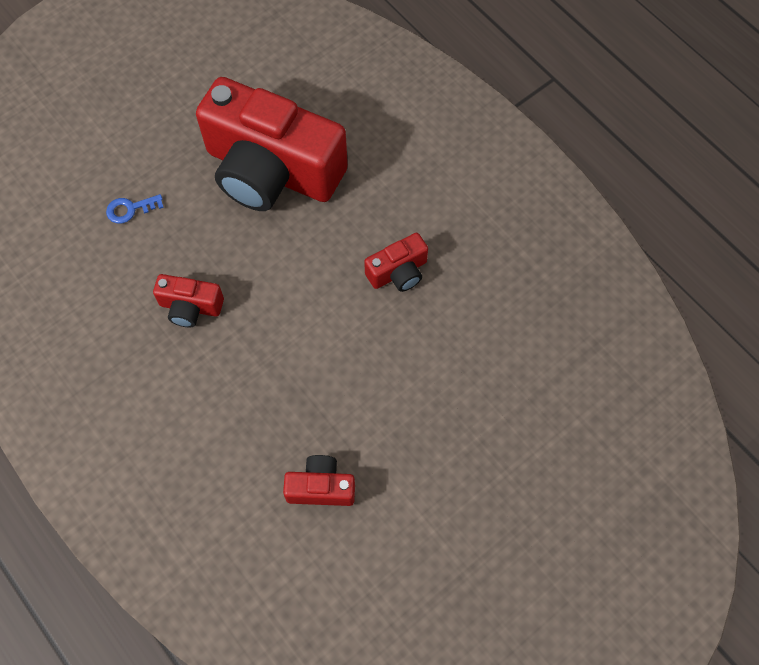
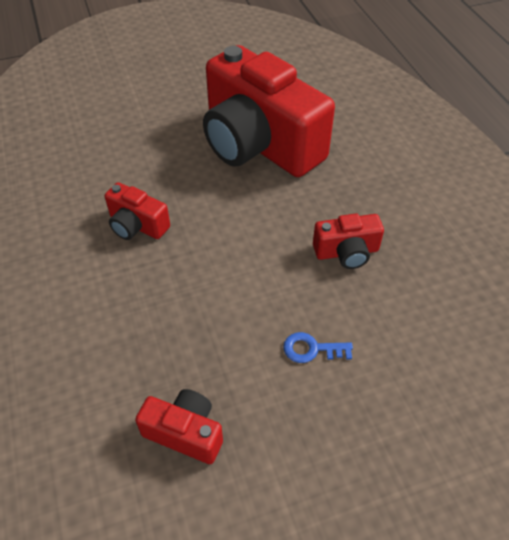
camera: 20 degrees right, 15 degrees down
blue key [106,194,164,224] -> blue key moved to [283,332,353,363]

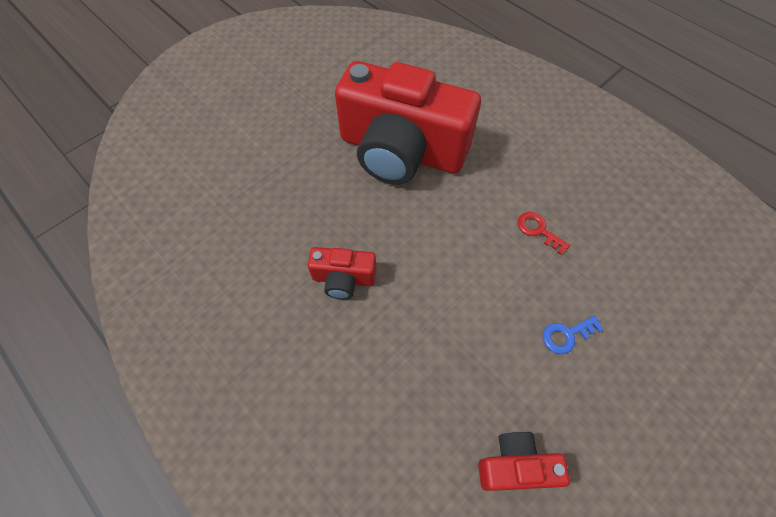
camera: 25 degrees left, 10 degrees up
red camera [313,214,384,269] -> red key [518,212,570,255]

